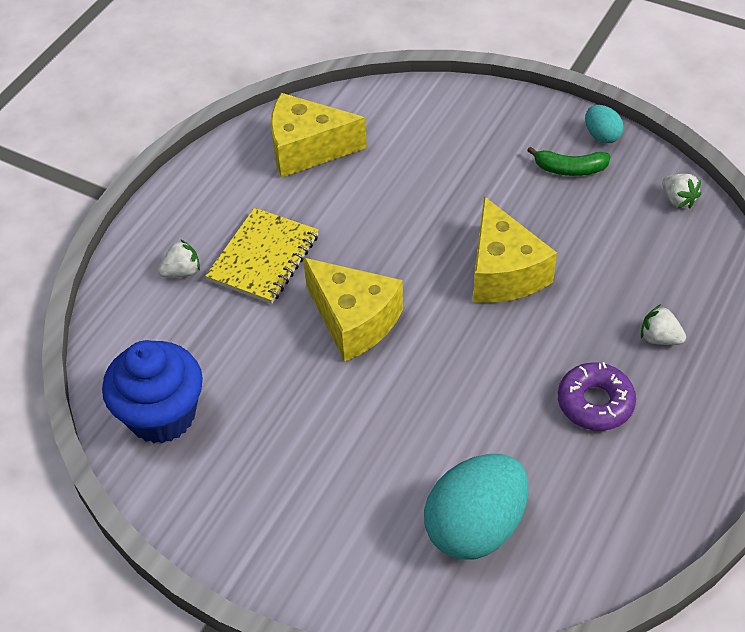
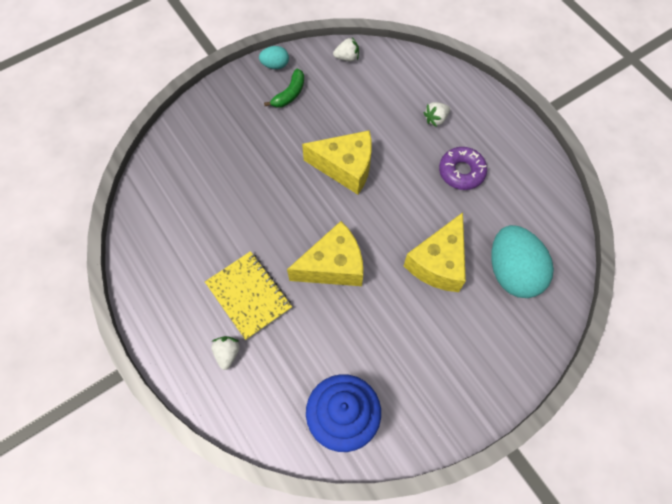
camera: 65 degrees left, 15 degrees up
yellow cheese [271,93,367,178] -> yellow cheese moved to [404,212,466,292]

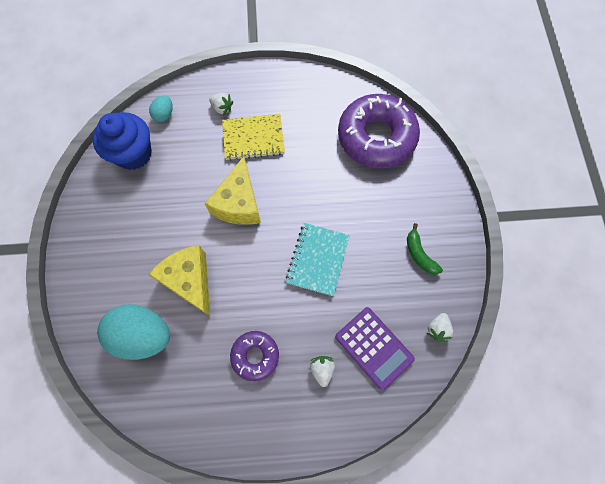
camera: 120 degrees right, 5 degrees up
turquoise egg [259,46,289,69] -> turquoise egg moved to [149,95,173,122]
yellow cheese [302,130,372,195] -> turquoise notebook [286,223,350,296]
none -> purple calculator [335,307,415,390]
none -> purple donut [338,94,420,169]

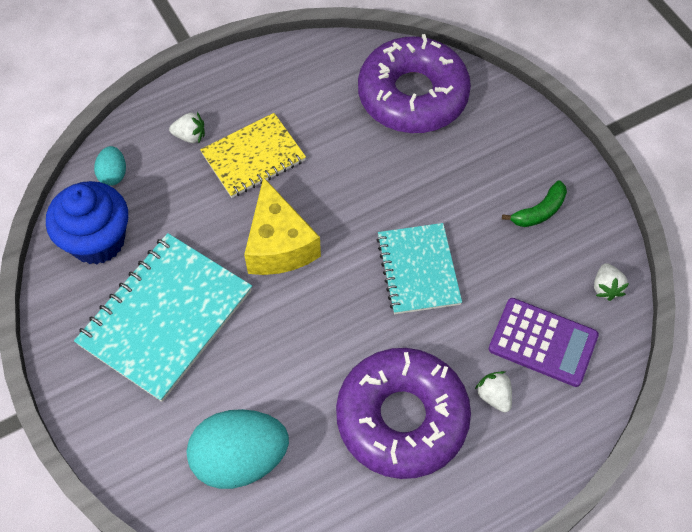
camera: 25 degrees left, 10 degrees down
yellow cheese [148,245,210,316] -> none
purple donut [230,331,279,381] -> purple donut [336,348,471,479], size x1.93
green banana [407,223,443,275] -> green banana turned 75 degrees counterclockwise [502,181,567,227]
none -> turquoise notebook [74,233,252,402]

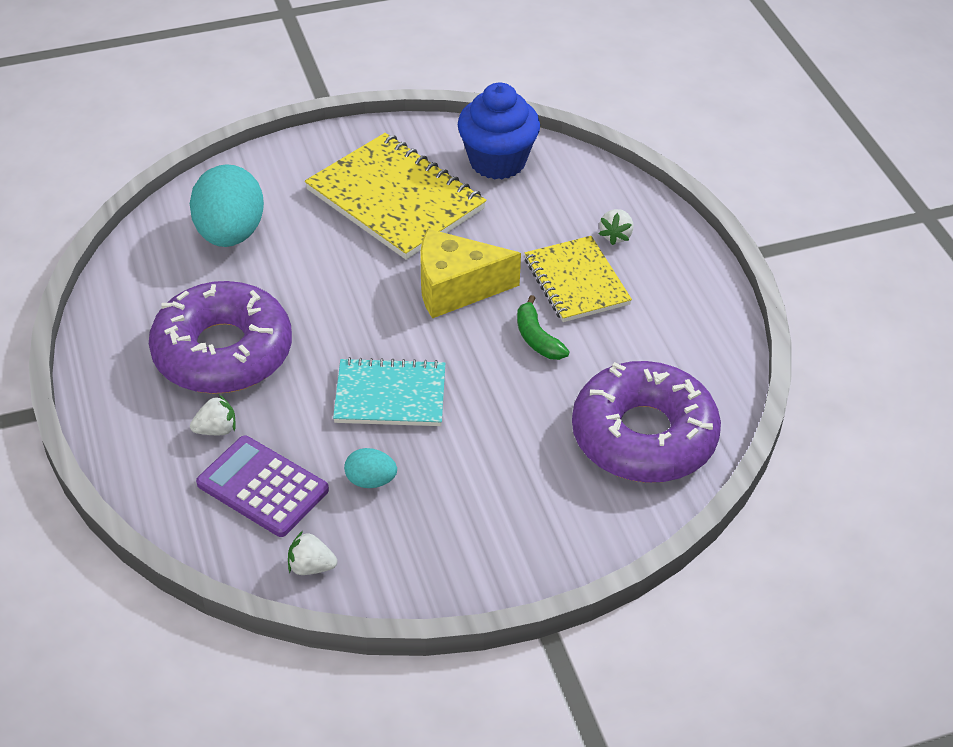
camera: 100 degrees right, 15 degrees down
turquoise notebook [74,233,252,402] -> yellow notebook [305,133,487,260]
turquoise egg [94,146,126,186] -> turquoise egg moved to [344,448,397,488]
purple calculator [489,298,599,387] -> purple calculator turned 90 degrees clockwise [196,436,329,537]
green banana [502,181,567,227] -> green banana moved to [517,295,569,360]

